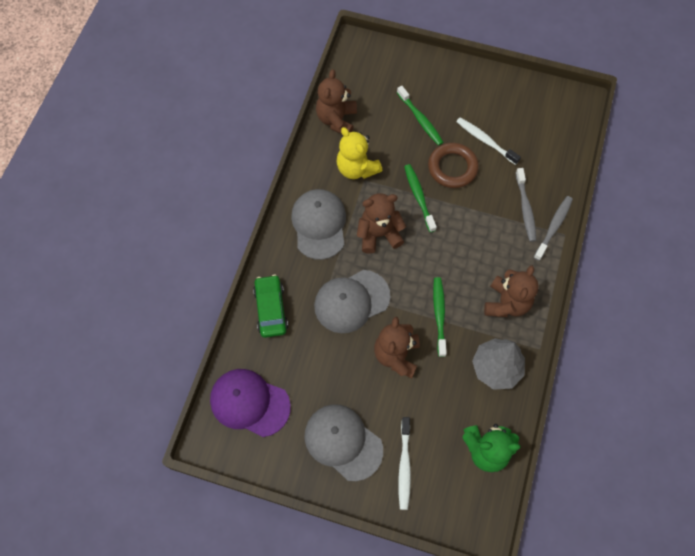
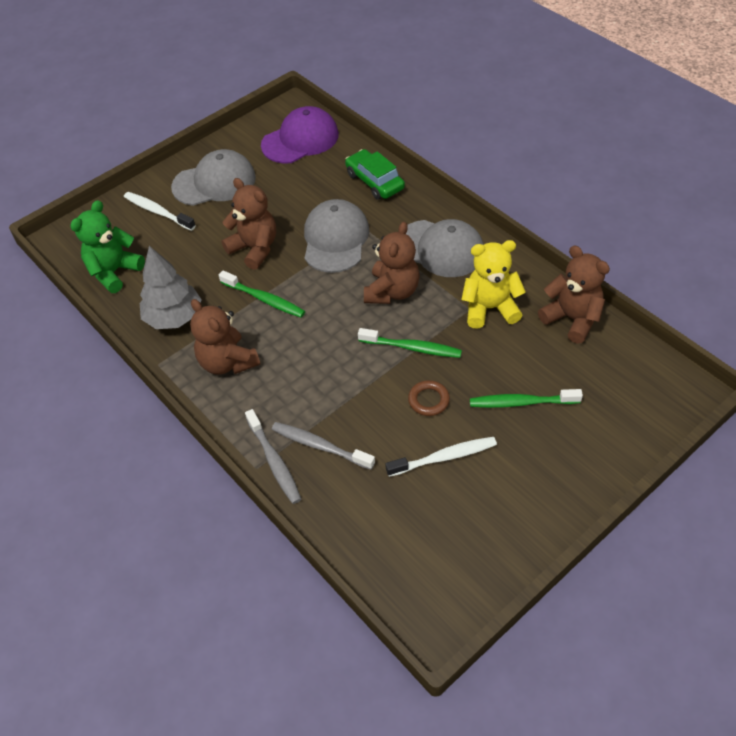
camera: 125 degrees right, 15 degrees down
green car [253,275,288,338] -> green car turned 150 degrees counterclockwise [345,149,405,200]
brown ring [428,143,479,188] -> brown ring [408,380,450,416], size x0.58

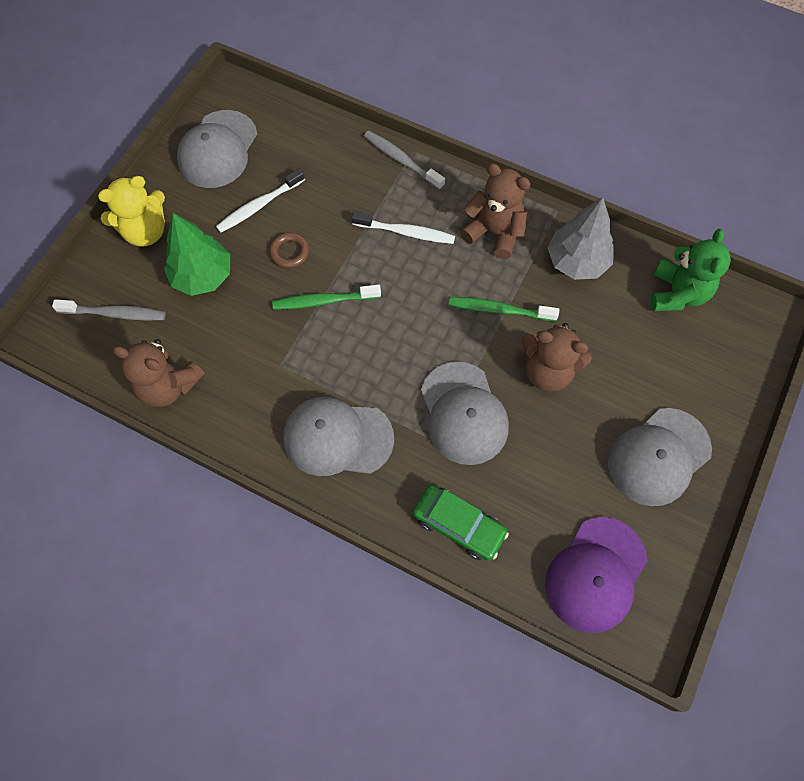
camera: 155 degrees right, 15 degrees up
white toothbrush [124,192,196,231] -> white toothbrush moved to [352,211,455,244]
grey toothbrush [272,422,375,470] -> grey toothbrush moved to [52,299,166,320]
brown teddy bear [364,222,420,304] -> none
yellow teddy bear [461,240,526,329] -> yellow teddy bear moved to [98,176,165,247]
green toothbrush [470,389,583,408] -> green tree [164,213,230,296]
none -> grey cap [177,110,257,188]

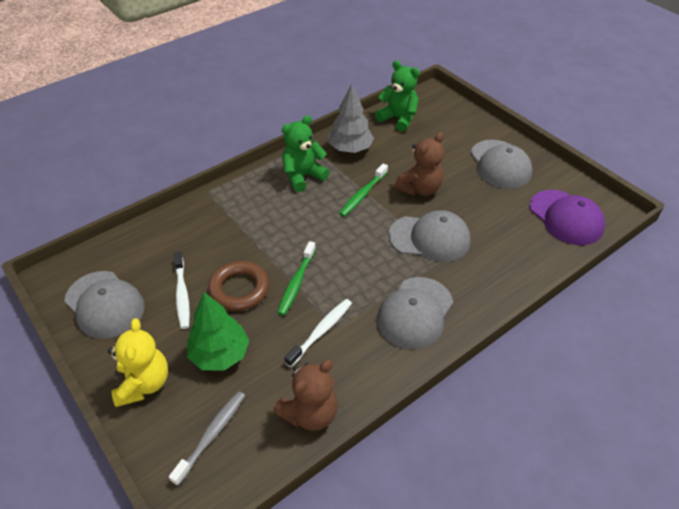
camera: 65 degrees left, 20 degrees down
brown ring [269,232,309,268] -> brown ring [208,261,269,311], size x1.74
white toothbrush [352,211,455,244] -> white toothbrush moved to [284,299,352,367]
grey toothbrush [364,131,445,190] -> none
green car [413,485,509,561] -> none
brown teddy bear [460,163,531,259] -> green teddy bear [282,115,329,192]

